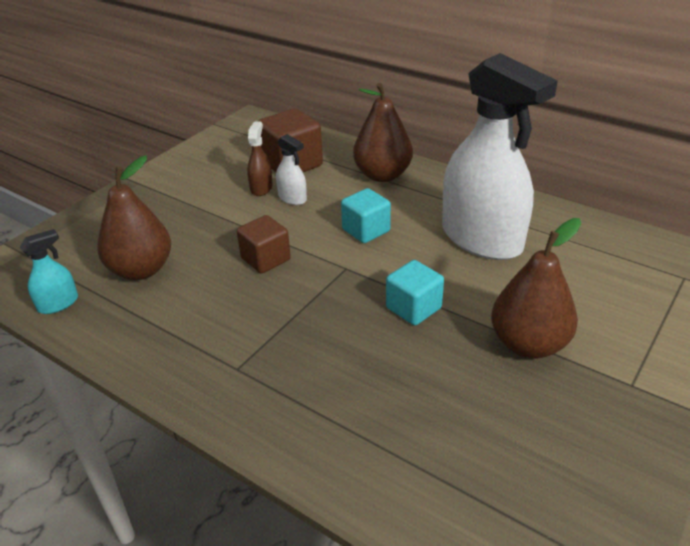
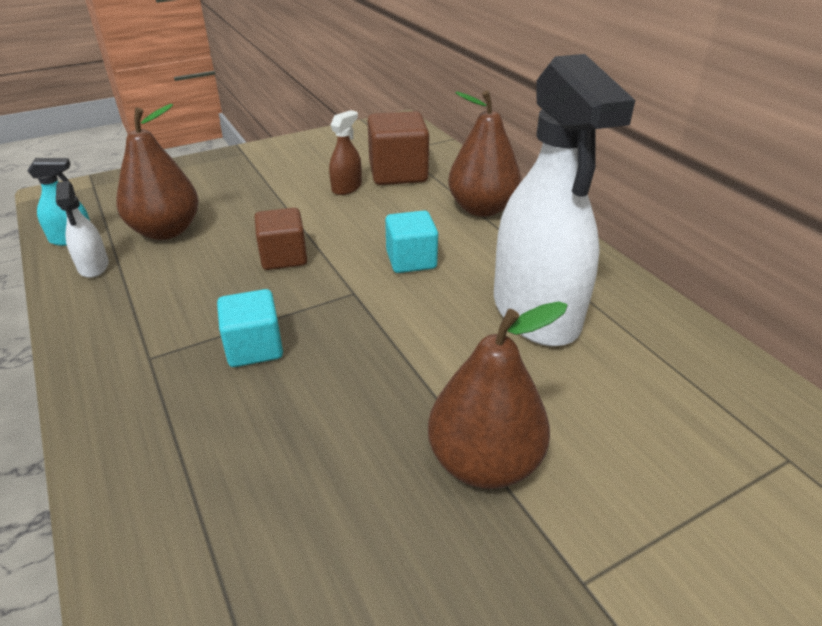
camera: 25 degrees right, 0 degrees up
white spray bottle [276,134,307,205] -> white spray bottle moved to [56,181,109,278]
turquoise cube [386,260,444,325] -> turquoise cube moved to [217,289,283,367]

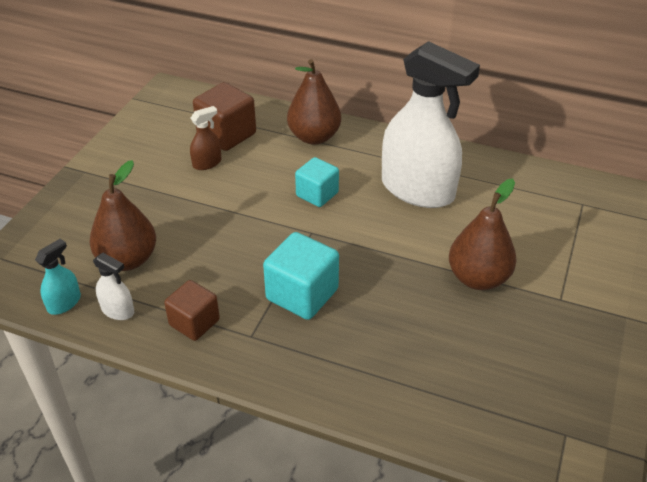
camera: 40 degrees left, 5 degrees up
turquoise cube [217,289,283,367] -> turquoise cube [263,232,339,320], size x1.50
brown cube [255,208,307,270] -> brown cube moved to [164,280,220,341]
brown spray bottle [329,110,362,195] -> brown spray bottle turned 60 degrees clockwise [190,106,221,170]

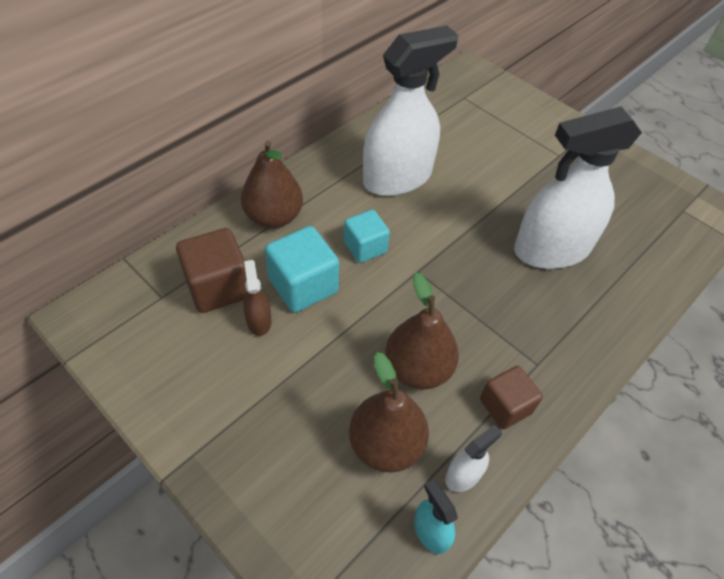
camera: 70 degrees left, 10 degrees up
turquoise cube [263,232,339,320] -> turquoise cube moved to [265,226,339,313]
brown pear [449,179,517,290] -> brown pear moved to [385,272,459,390]
none -> white spray bottle [514,106,642,269]

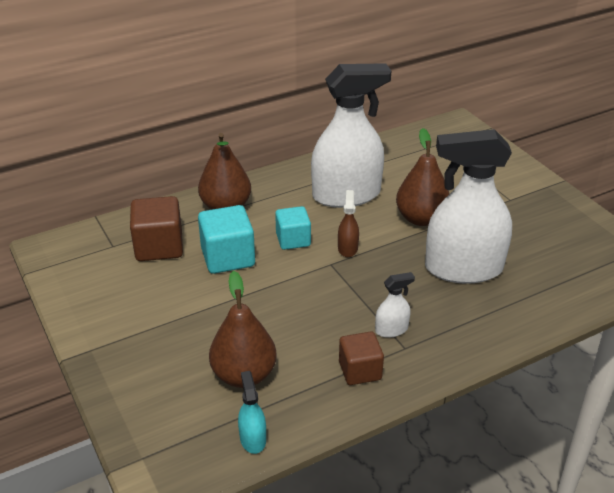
camera: 20 degrees right, 15 degrees down
brown spray bottle [243,260,271,336] -> brown spray bottle moved to [338,190,359,257]
brown pear [385,272,459,390] -> brown pear moved to [396,128,449,226]
white spray bottle [445,425,502,492] -> white spray bottle moved to [375,272,415,338]

